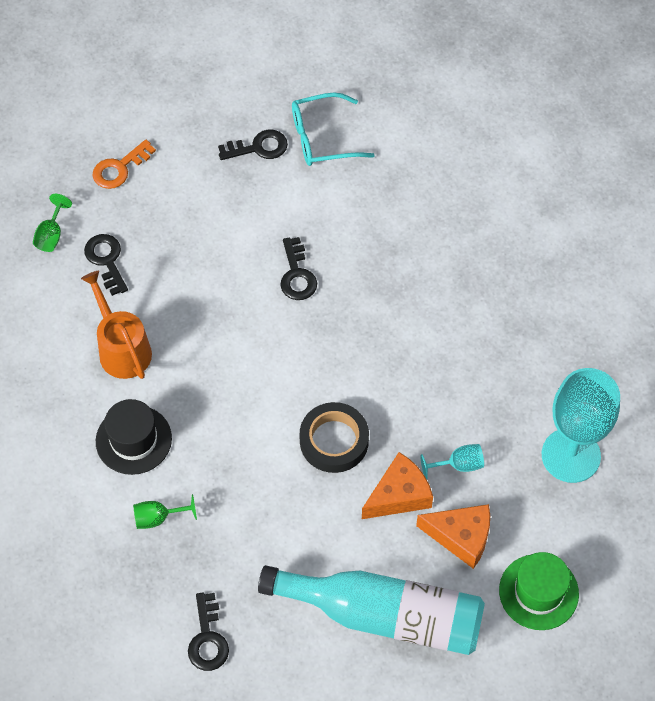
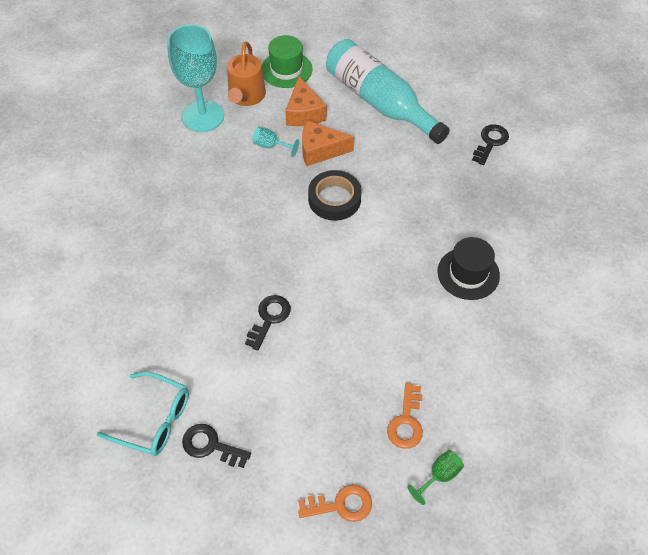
camera: 145 degrees left, 5 degrees down
orange watering can [81,271,152,379] -> orange watering can moved to [227,41,266,106]
black key [84,234,128,296] -> orange key [387,383,423,449]
green goblet [133,494,197,529] -> none
orange cheese [416,504,490,569] -> orange cheese turned 150 degrees counterclockwise [285,77,327,126]

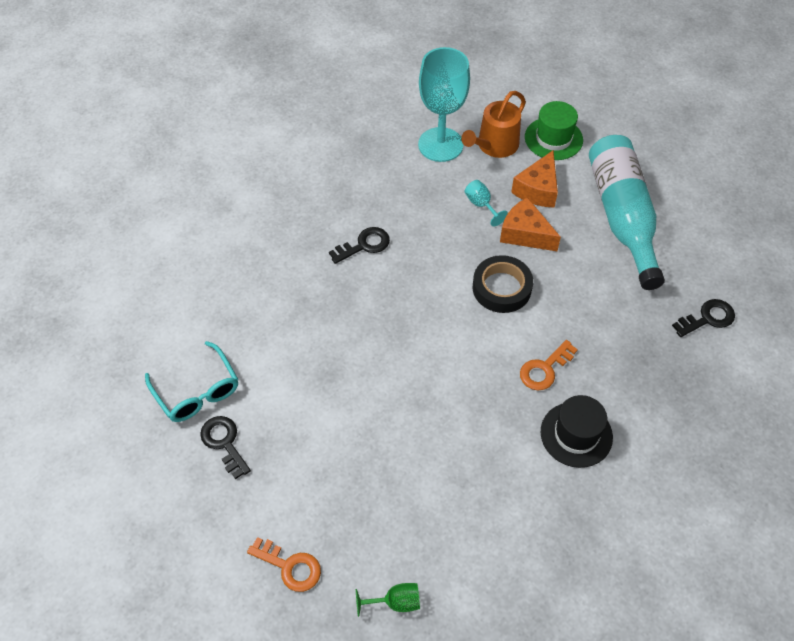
camera: 35 degrees right, 0 degrees up
black key [245,295,291,351] -> black key moved to [329,227,390,264]
orange key [387,383,423,449] -> orange key moved to [520,340,578,390]

